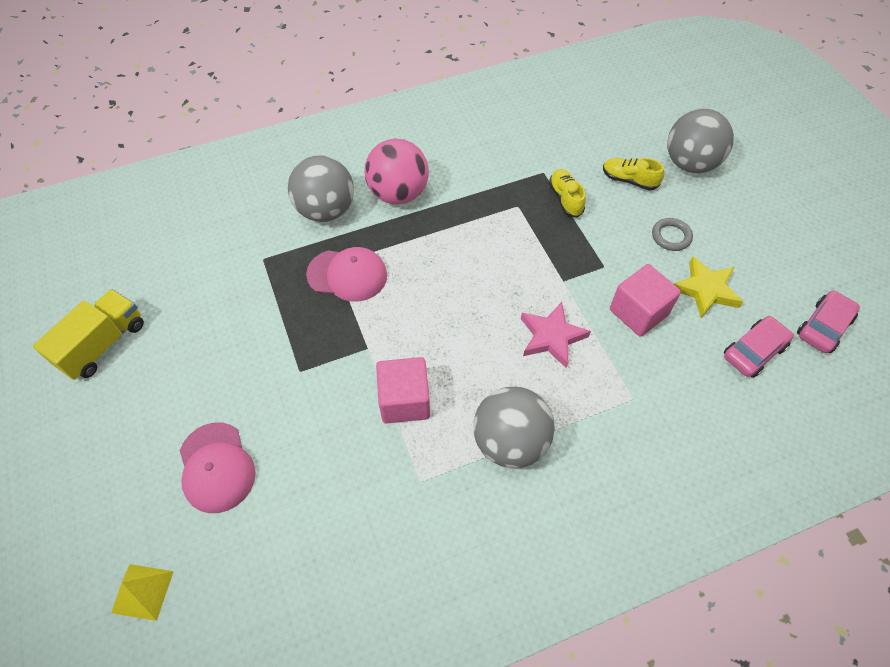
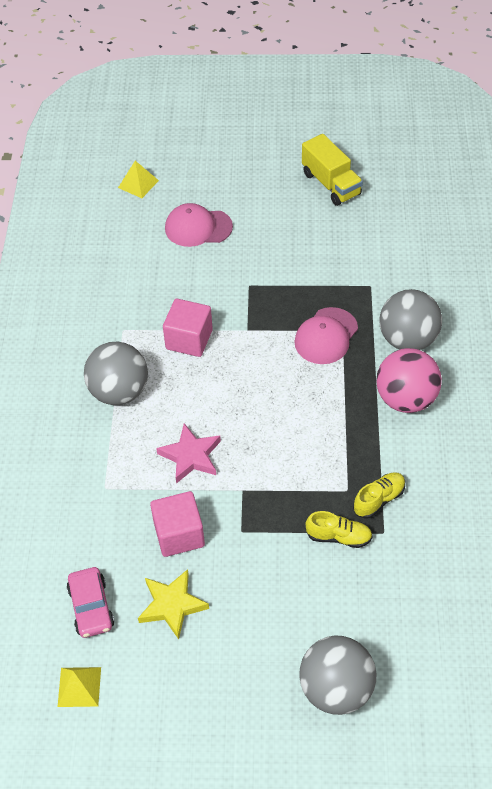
camera: 115 degrees right, 5 degrees down
yellow shoe [603,158,664,190] -> yellow shoe moved to [353,472,405,519]
grey ring [652,218,693,251] -> none
pink car [797,290,860,353] -> yellow pyramid [57,667,101,707]

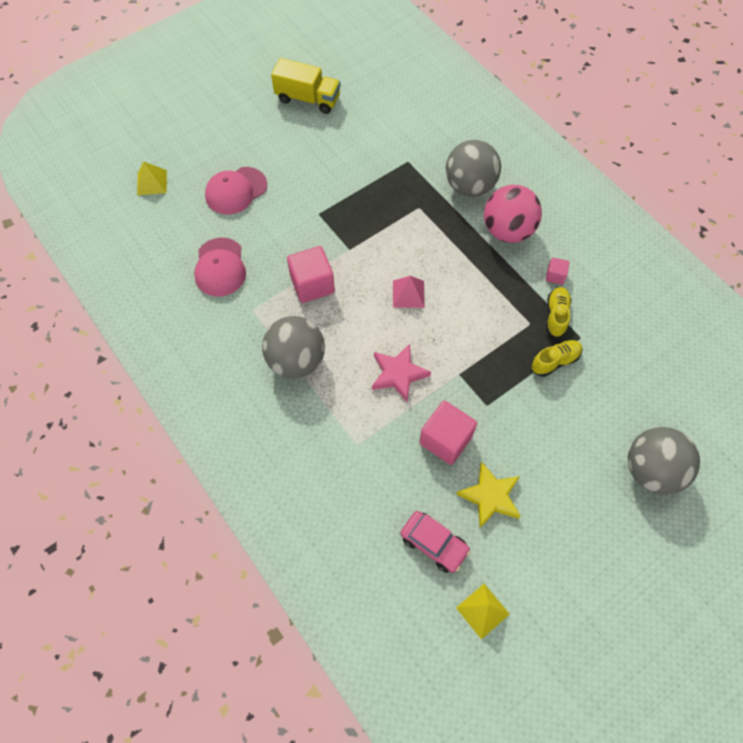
camera: 40 degrees left, 10 degrees up
pink cap [294,307,358,364] -> pink cap moved to [194,238,246,297]
none -> pink pyramid [393,276,425,308]
none -> pink cube [546,258,570,285]

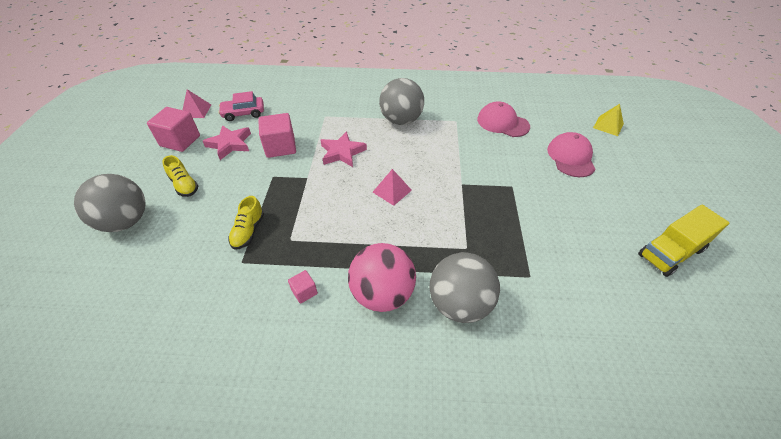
camera: 130 degrees right, 15 degrees down
pink cube [287,246,335,303] -> pink cube moved to [147,107,200,152]
yellow star [456,462,521,528] -> pink star [203,125,251,160]
yellow pyramid [456,584,510,640] -> pink pyramid [183,89,211,118]
yellow shoe [546,287,571,338] -> yellow shoe moved to [162,155,198,197]

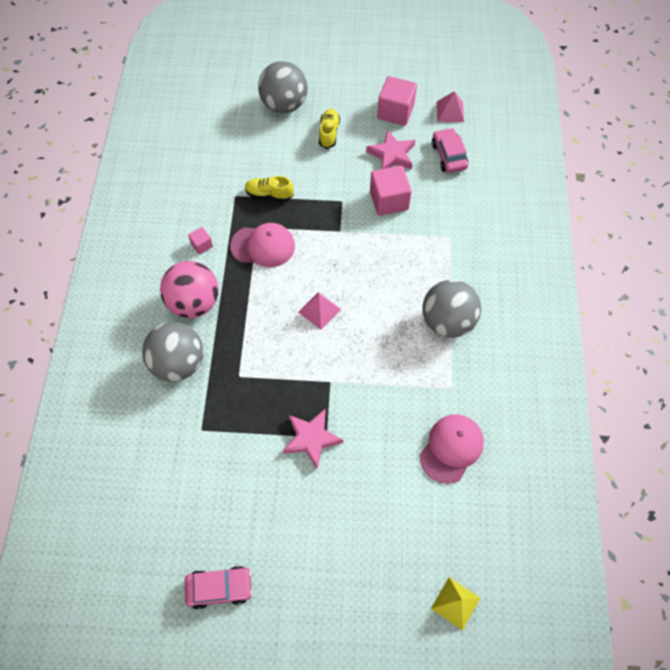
camera: 90 degrees right, 15 degrees up
yellow shoe [162,155,198,197] -> yellow shoe turned 135 degrees clockwise [319,109,340,149]
pink star [320,131,367,167] -> pink star moved to [283,409,343,469]
pink cap [547,132,596,177] -> pink cap moved to [230,223,295,267]
yellow truck [638,205,729,277] -> pink car [185,566,253,609]

